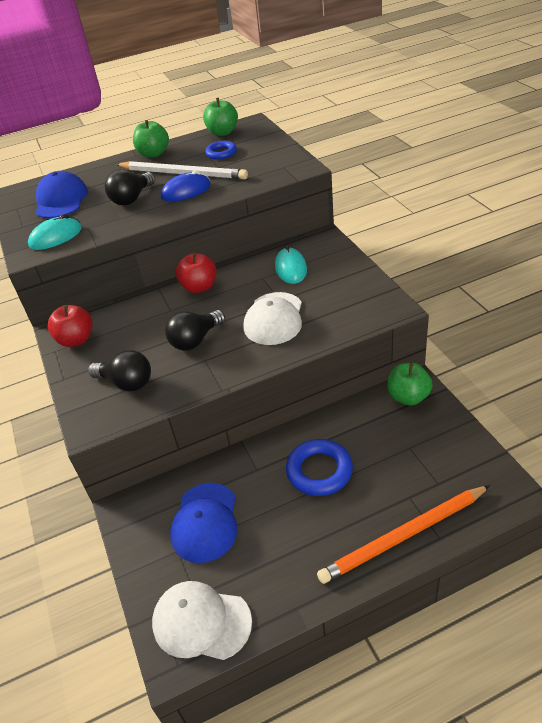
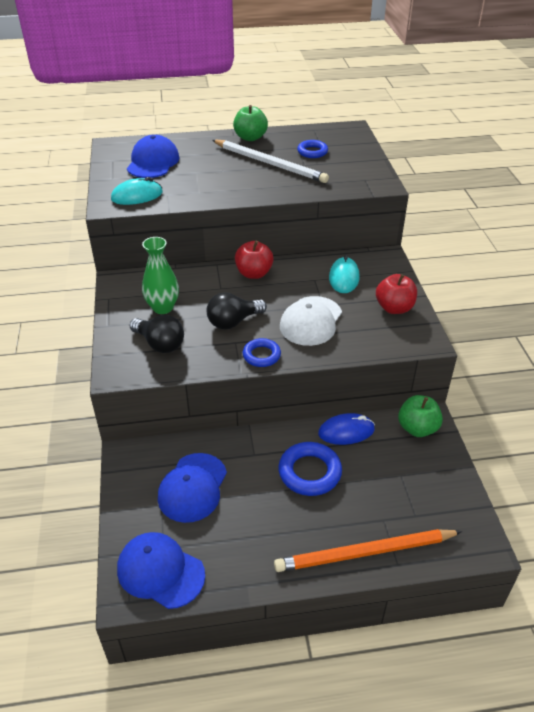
camera: 10 degrees right, 0 degrees up
red apple [48,305,92,347] -> red apple moved to [376,274,417,314]
black light bulb [105,170,155,206] -> none
white cap [152,581,252,660] -> blue cap [117,532,205,609]
blue mouse [161,170,211,202] -> blue mouse moved to [318,413,375,445]
green apple [203,98,238,136] -> none
none -> green vase [142,237,179,314]
none -> blue ring [243,338,281,367]

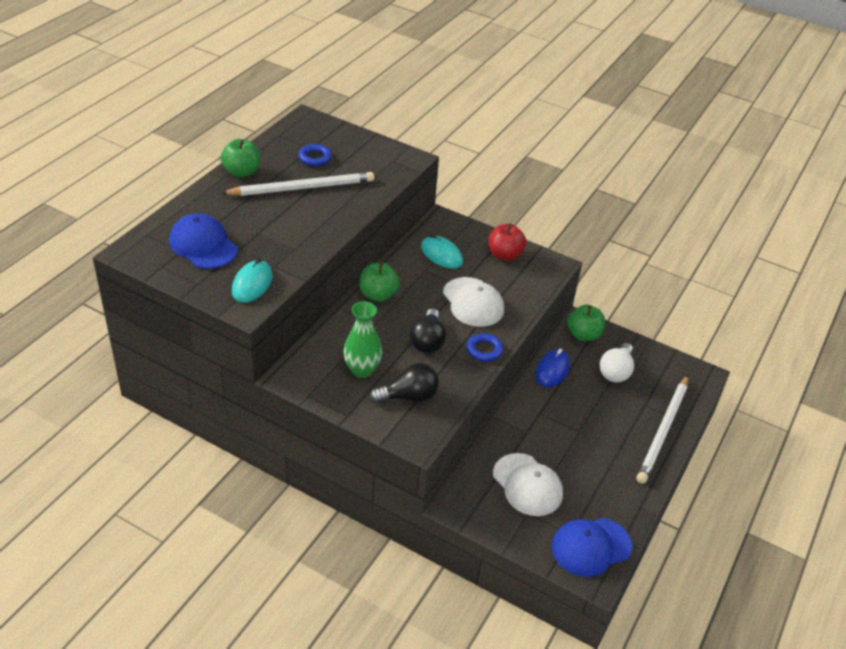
camera: 55 degrees left, 0 degrees up
blue cap [158,453,227,523] -> white cap [493,453,563,516]
red apple [235,241,274,279] -> green apple [360,262,400,302]
orange pencil [274,529,462,572] -> white pencil [636,375,688,484]
blue ring [278,442,342,496] -> none
none -> white light bulb [600,343,634,383]

